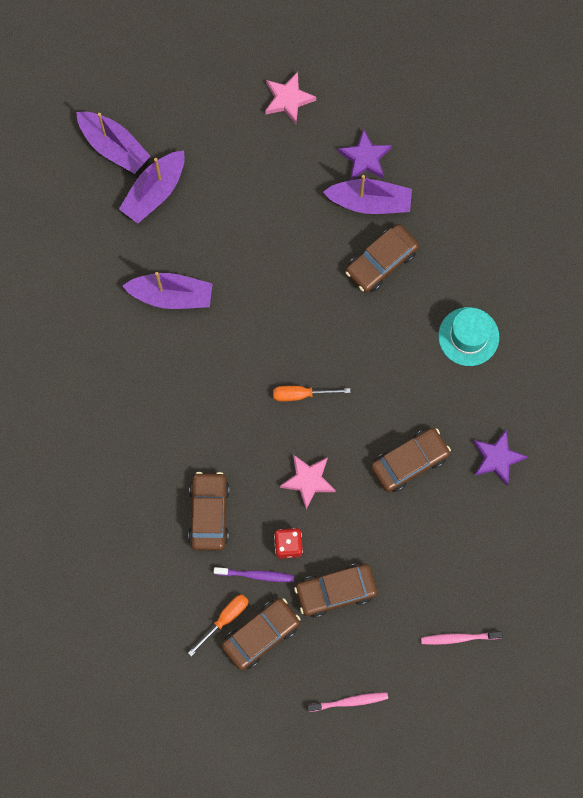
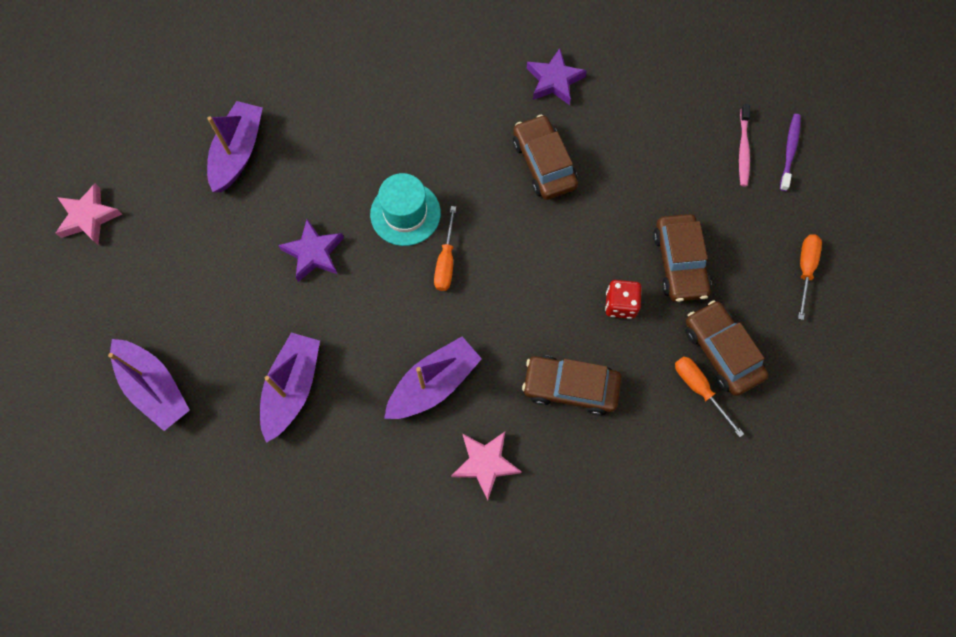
camera: 80 degrees left, 5 degrees down
purple boat [76,112,150,174] -> purple boat moved to [384,337,482,419]
purple toothbrush [214,567,294,582] -> purple toothbrush moved to [780,114,801,191]
pink star [280,455,336,509] -> pink star moved to [451,432,522,500]
pink toothbrush [307,692,388,712] -> orange screwdriver [798,234,822,320]
purple star [338,129,392,180] -> purple star moved to [278,219,344,282]
brown car [345,224,419,293] -> none
turquoise hat [438,307,499,366] -> turquoise hat moved to [370,173,441,246]

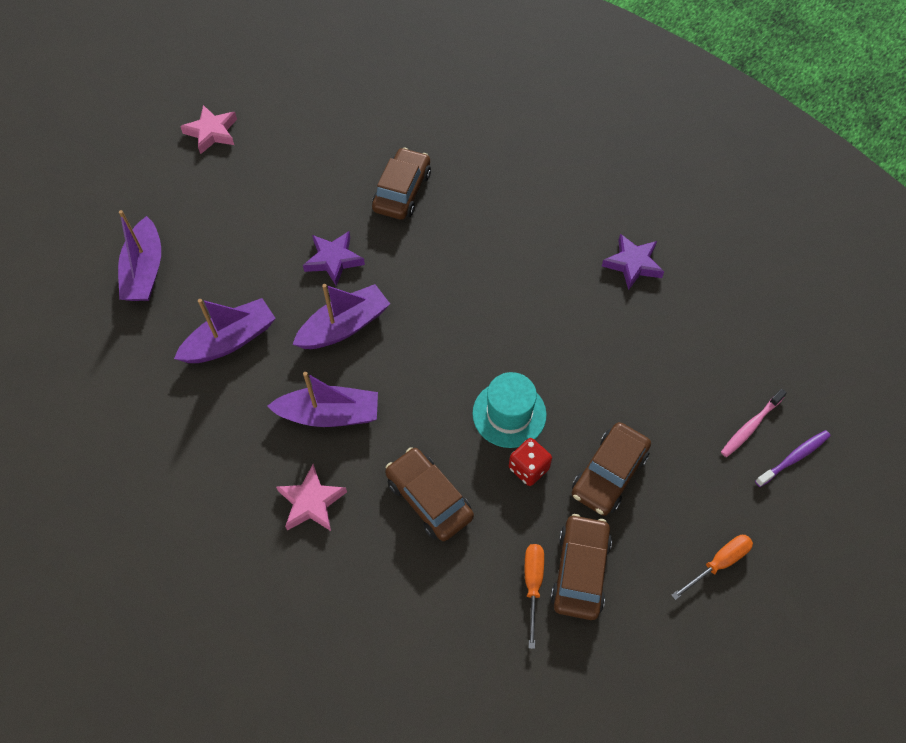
camera: 40 degrees right, 10 degrees down
purple boat [207,101,263,192] -> purple boat moved to [292,284,390,349]
turquoise hat [370,173,441,246] -> turquoise hat moved to [472,372,547,448]
orange screwdriver [434,206,456,291] -> none
brown car [513,115,578,200] -> brown car moved to [372,148,431,220]

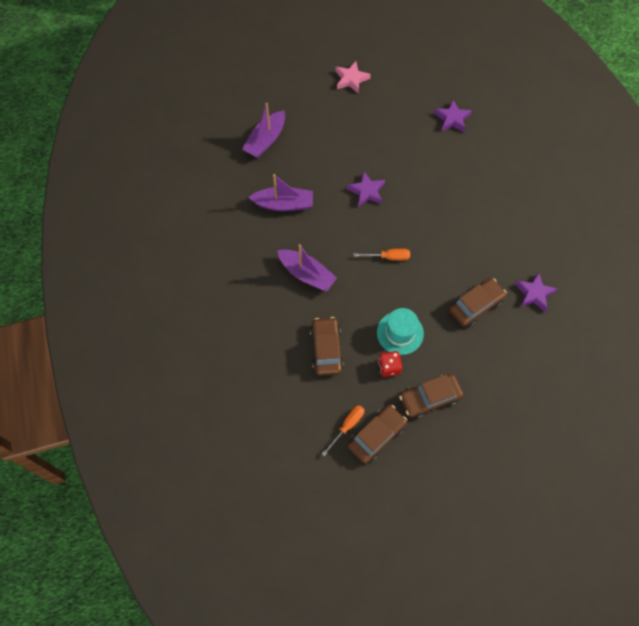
camera: 35 degrees right, 5 degrees up
pink star [276,464,347,531] -> none
purple boat [292,284,390,349] -> none
brown car [372,148,431,220] -> brown car moved to [449,278,507,327]
orange screwdriver [671,535,753,600] -> orange screwdriver moved to [353,249,410,260]
pink toothbrush [721,389,787,457] -> none
purple toothbrush [755,430,831,487] -> none
none -> purple star [434,100,472,132]

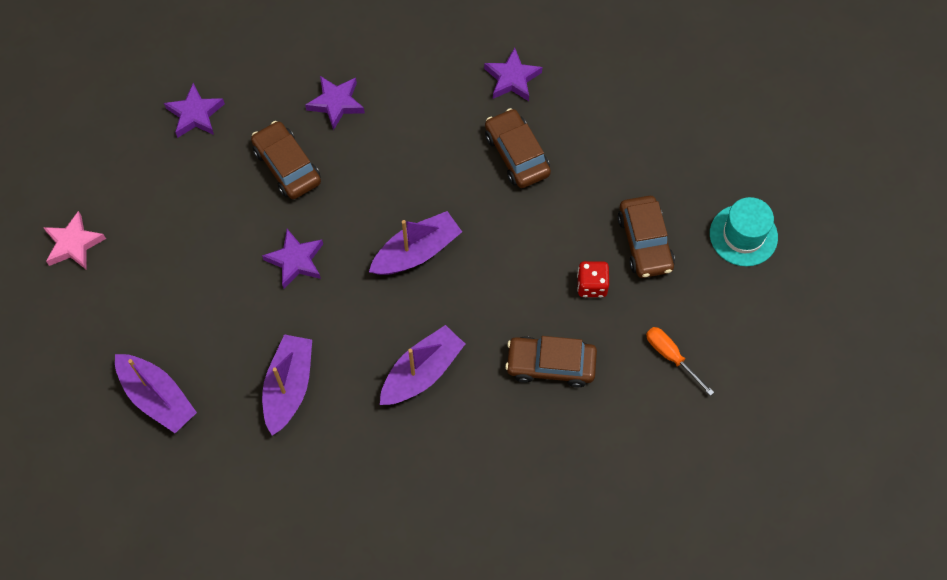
camera: 80 degrees left, 0 degrees up
brown car [348,405,407,463] -> brown car moved to [251,121,321,199]
orange screwdriver [353,249,410,260] -> purple boat [369,211,462,275]
turquoise hat [377,308,424,355] -> turquoise hat moved to [710,197,778,266]
none -> purple star [305,76,365,130]

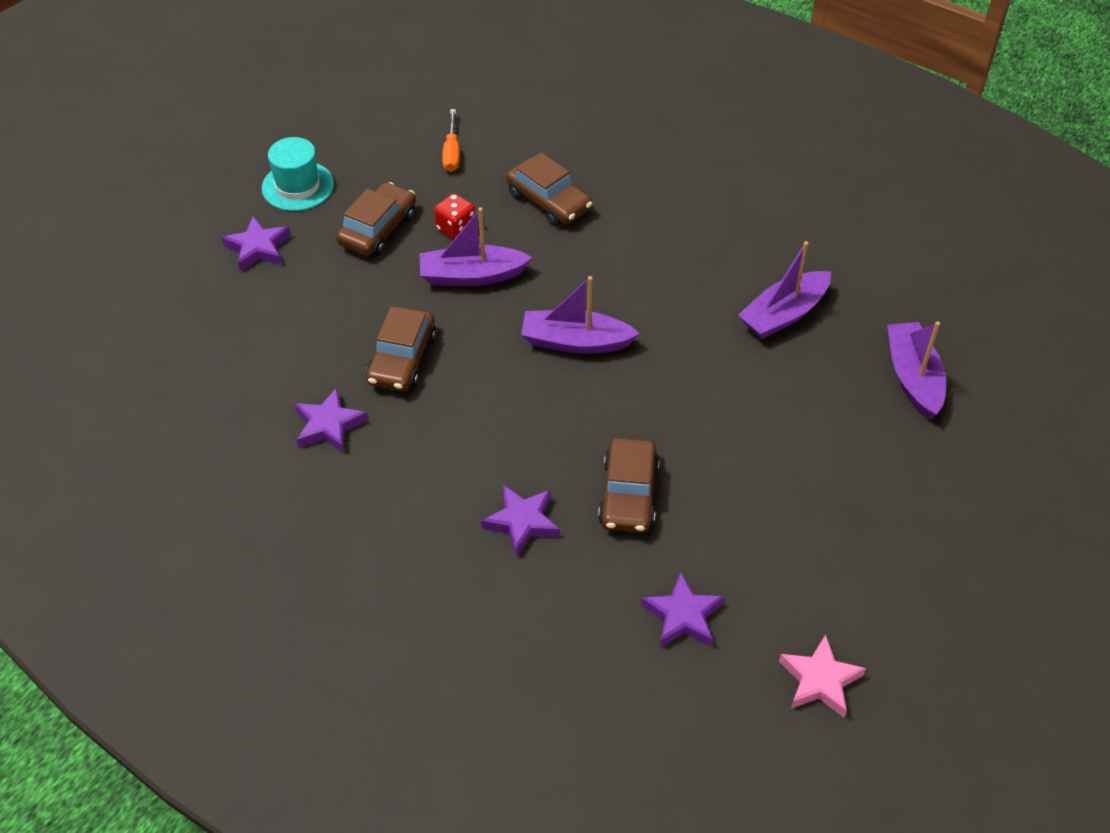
camera: 140 degrees left, 15 degrees down
pink star [43,211,106,270] -> pink star moved to [779,634,866,717]
purple star [262,229,323,289] -> purple star moved to [221,216,291,272]
purple boat [380,325,465,405] -> purple boat moved to [419,207,532,286]

